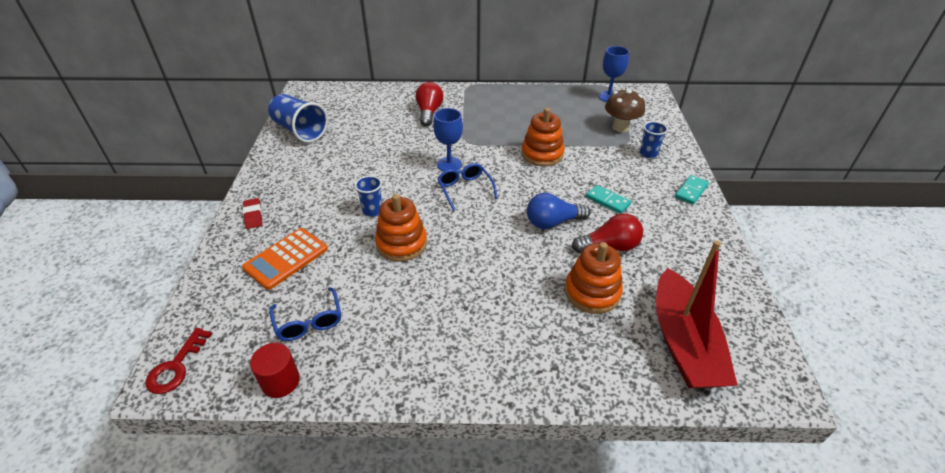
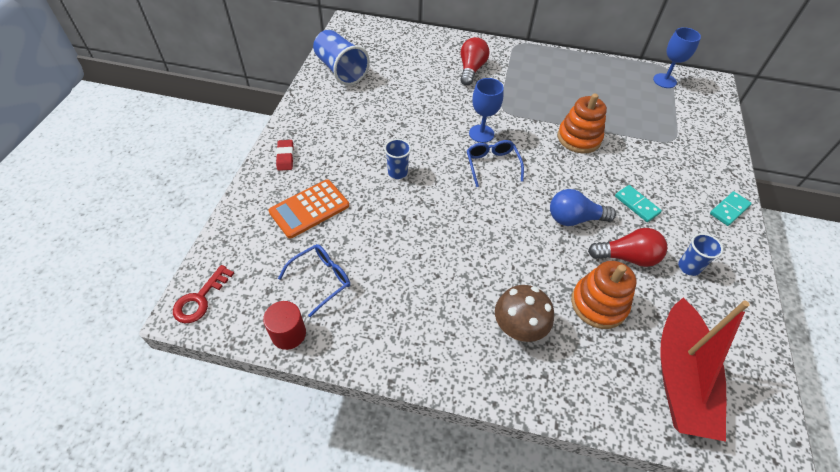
camera: 10 degrees right, 10 degrees up
blue glasses [269,287,341,341] -> blue glasses turned 120 degrees counterclockwise [278,244,350,317]
orange stacking toy [375,194,427,262] -> none
brown mushroom [605,89,645,132] -> brown mushroom moved to [495,285,554,342]
blue cup [640,121,668,158] -> blue cup moved to [678,233,723,276]

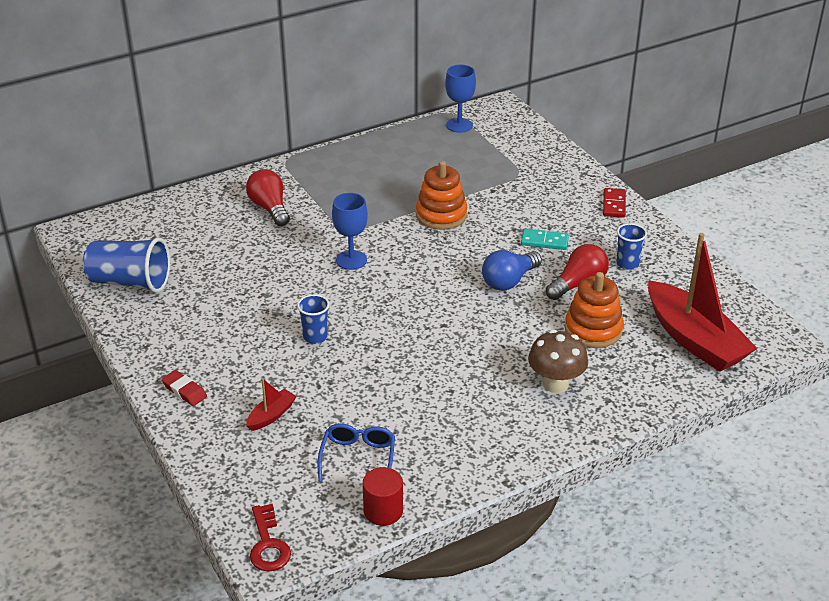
camera: 40 degrees left, 15 degrees down
orange calculator [269,179,349,239] -> red boat [246,378,297,431]
blue glasses [467,140,524,187] -> none
turquoise domino [710,191,752,226] -> red domino [603,188,626,218]

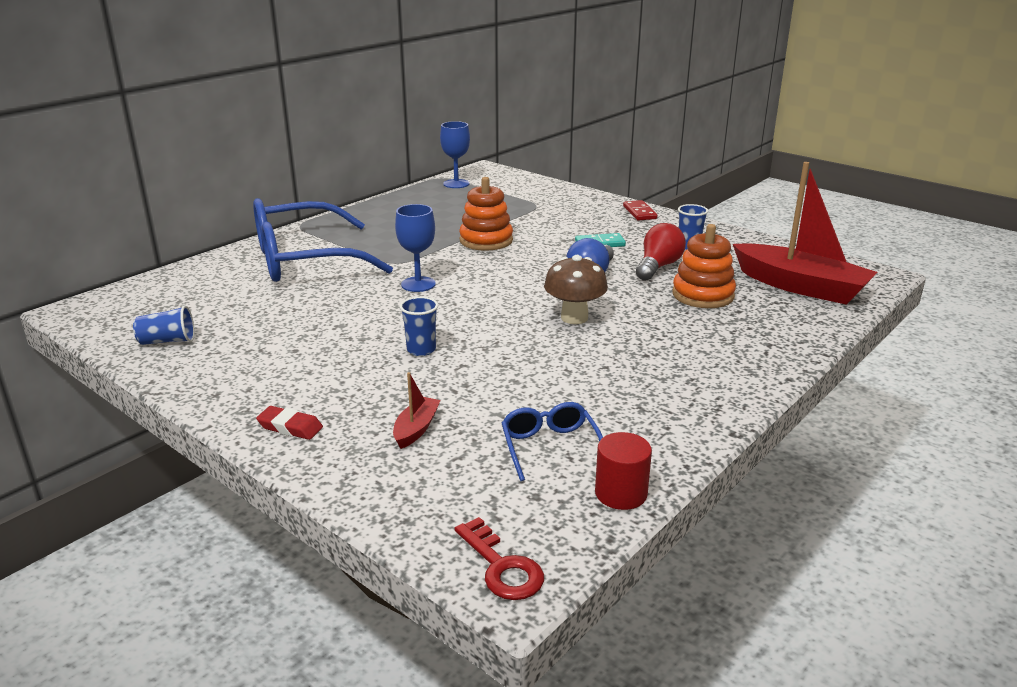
camera: 20 degrees left, 10 degrees down
blue cup [83,238,170,293] -> blue cup [133,306,195,345], size x0.55
red light bulb [246,169,290,226] -> blue glasses [253,198,393,282]
brown mushroom [528,330,588,393] -> brown mushroom moved to [544,255,608,324]

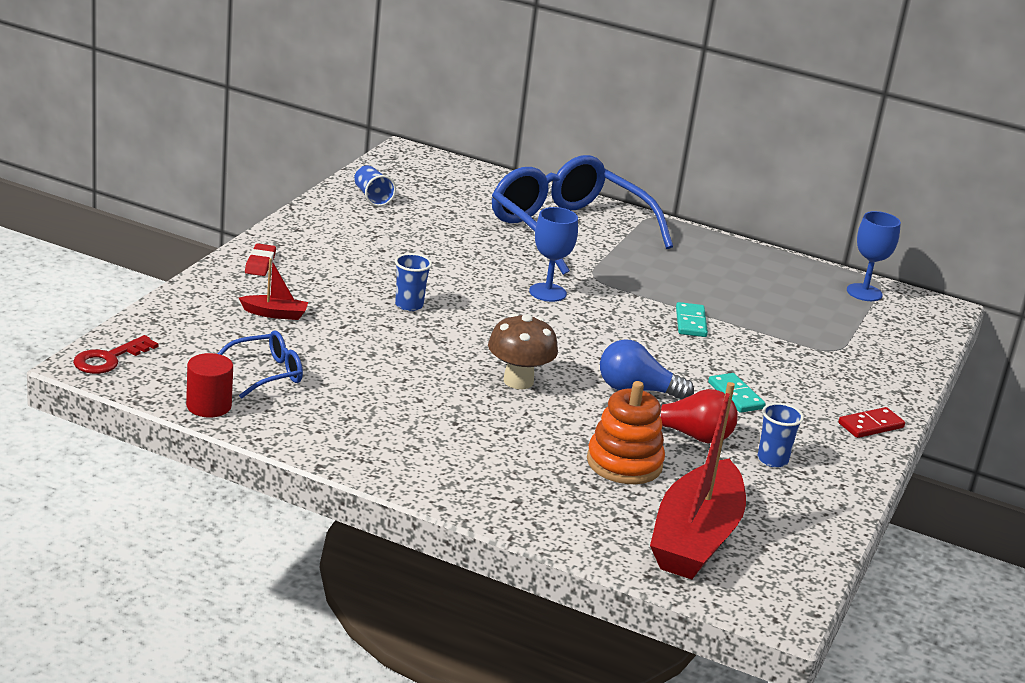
camera: 70 degrees right, 0 degrees up
orange stacking toy [459,177,513,251] -> turquoise domino [676,302,708,337]

